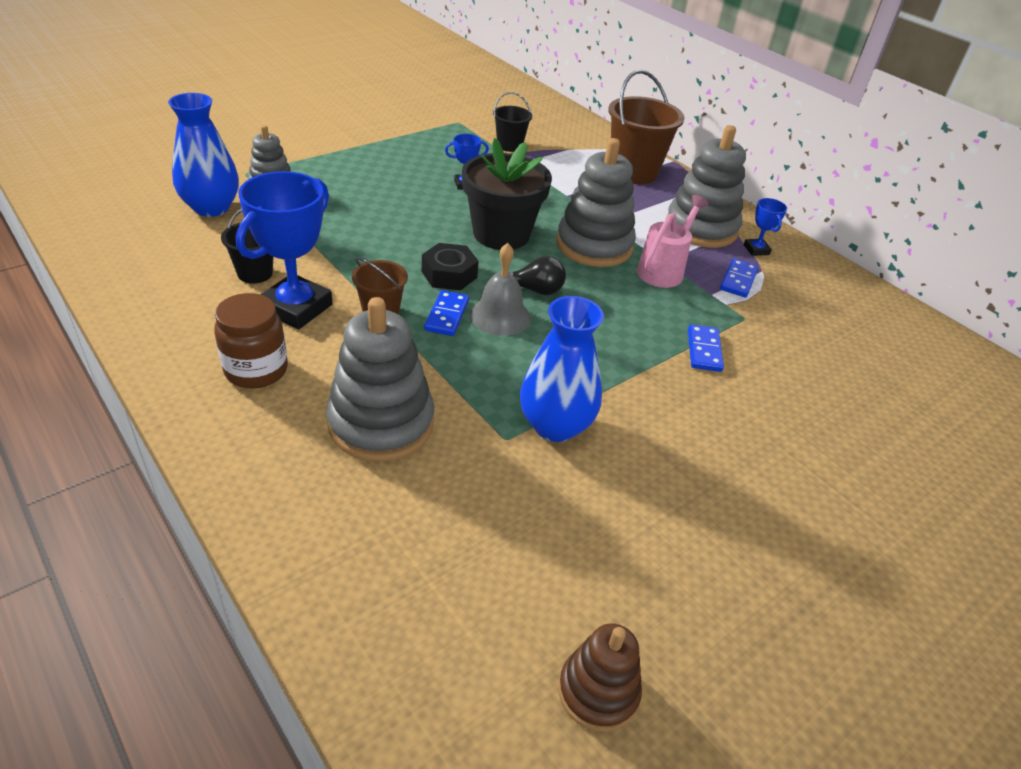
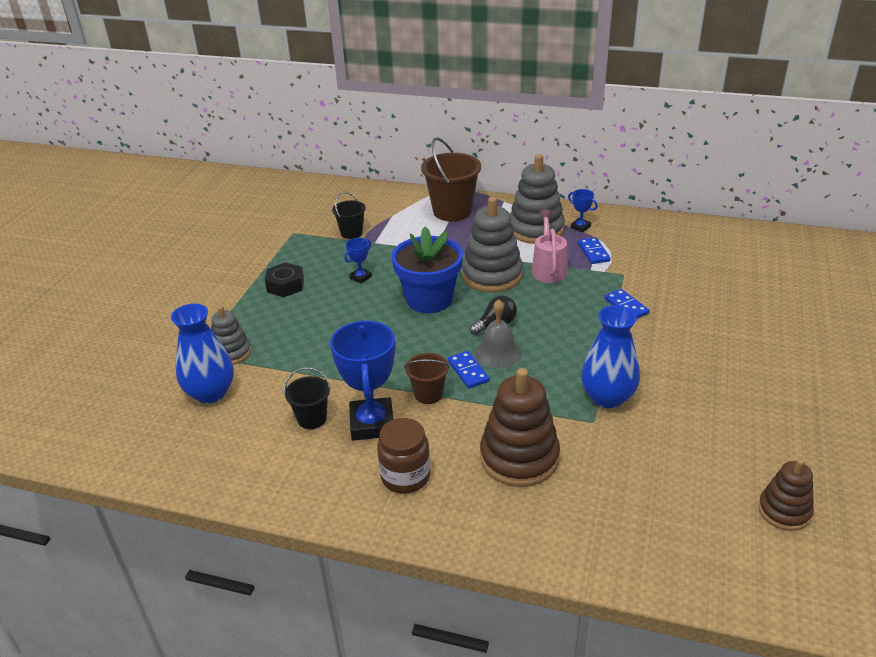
camera: 30 degrees left, 5 degrees down
grey stacking toy [326,297,434,462] -> brown stacking toy [480,368,560,487]
black nut [422,243,478,290] -> black nut moved to [265,262,304,297]
black flower pot [462,138,552,250] -> blue flower pot [391,227,463,313]

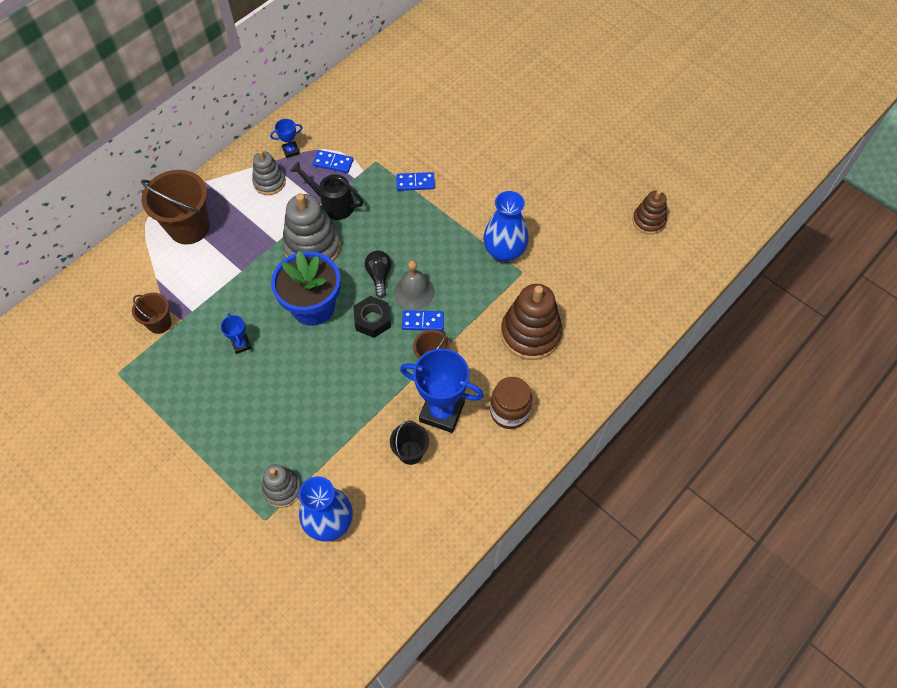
camera: 65 degrees left, 25 degrees up
black nut [265,262,304,297] -> black nut moved to [354,296,391,338]
black bucket [332,192,366,239] -> brown bucket [132,293,172,334]
grey stacking toy [510,154,565,244] -> grey stacking toy [252,150,286,195], size x0.59
pink watering can [532,209,567,283] -> black watering can [290,161,363,220]

